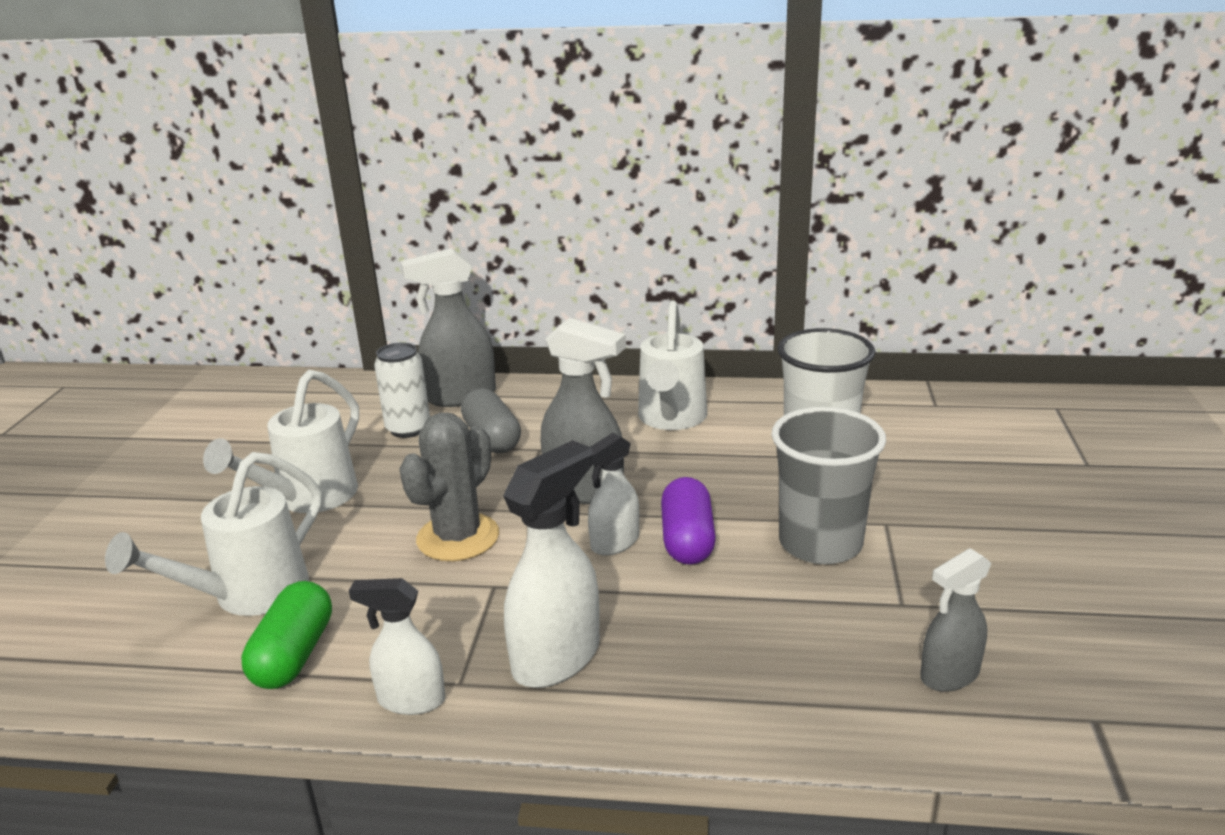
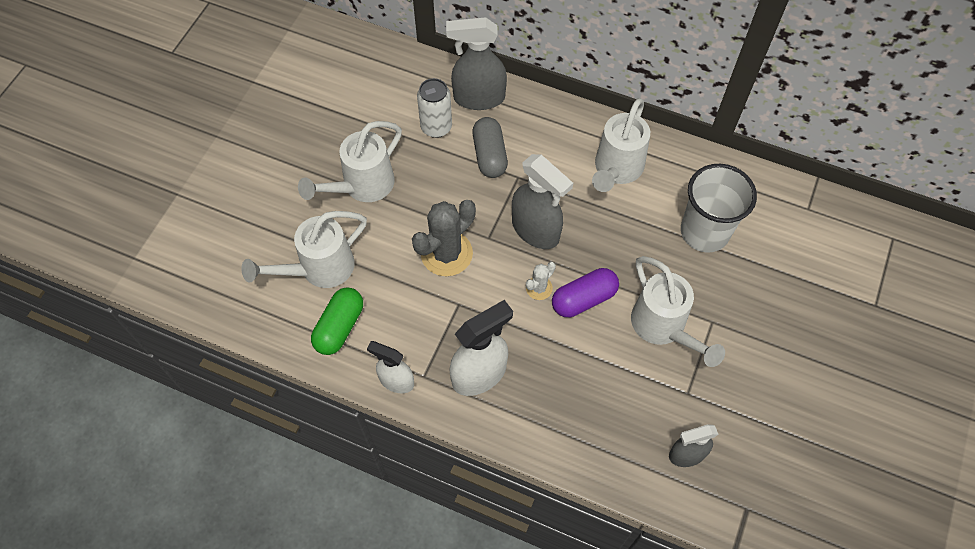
camera: 15 degrees right, 35 degrees up
white spray bottle [588,433,639,556] -> white cactus [526,262,556,300]
purple capsule [661,477,716,565] -> purple capsule turned 45 degrees clockwise [552,268,619,317]
grey cup [772,407,886,564] -> white watering can [631,256,725,367]

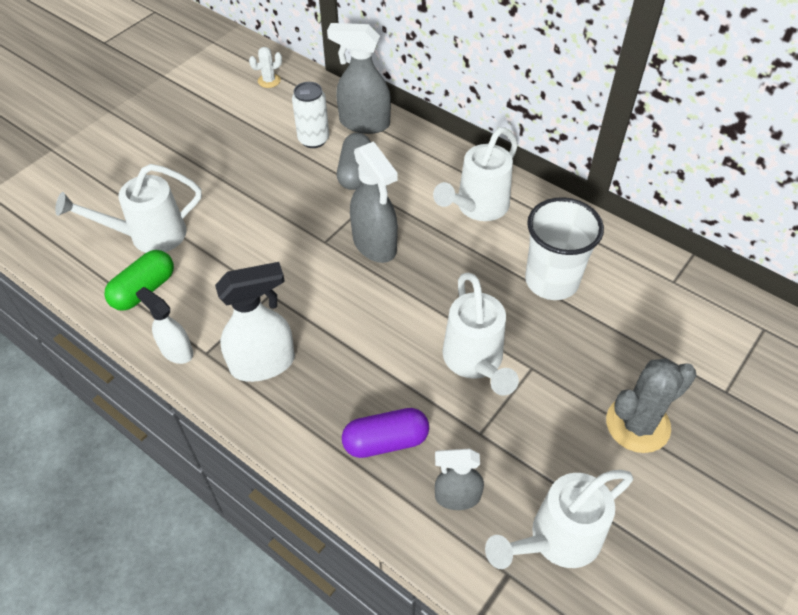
camera: 15 degrees right, 10 degrees down
white watering can [298,121,402,202] -> white watering can moved to [485,470,633,569]
grey cactus [412,200,476,276] -> grey cactus moved to [606,358,696,453]
white cactus [526,262,556,300] -> white cactus moved to [249,47,282,88]
purple capsule [552,268,619,317] -> purple capsule moved to [342,408,429,458]

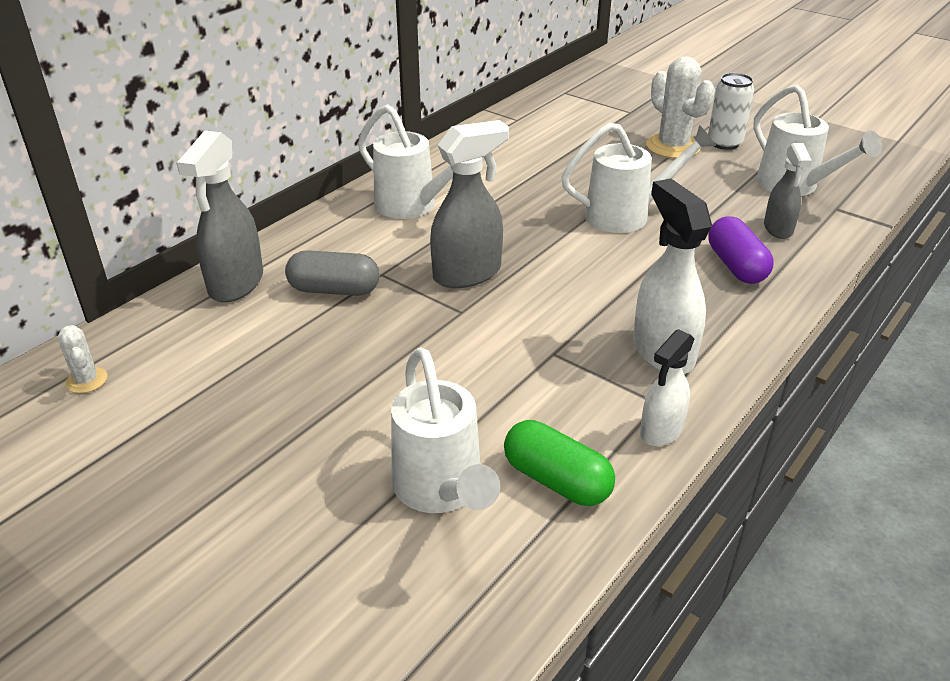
camera: 90 degrees left, 15 degrees down
white can [292,82,329,148] -> white can moved to [708,73,754,150]
white cup [525,197,604,300] -> none
grey cactus [606,358,696,453] -> white cactus [646,56,715,159]

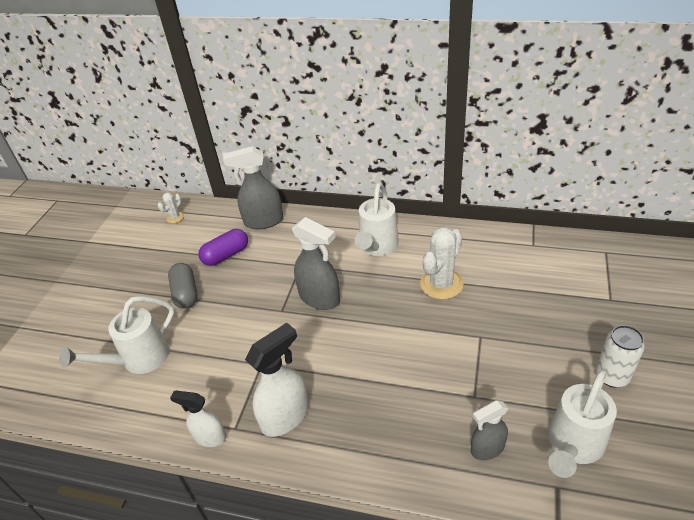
camera: 70 degrees right, 5 degrees up
grey capsule [285,250,380,296] -> grey capsule moved to [168,263,197,309]
green capsule [504,420,615,506] -> none
white watering can [561,122,716,233] -> none
white cactus [646,56,715,159] -> white cactus moved to [420,227,463,300]
purple capsule [708,216,773,284] -> purple capsule moved to [198,229,248,266]

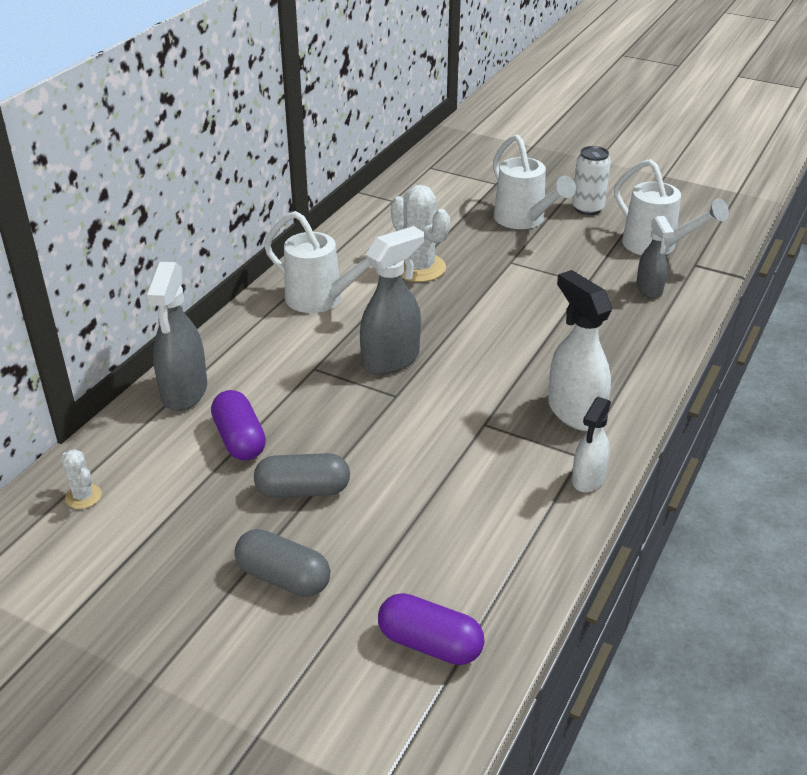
camera: 80 degrees left, 5 degrees down
white watering can [59,296,174,374] -> white watering can moved to [493,134,576,229]
none -> grey capsule [234,529,330,597]
none -> purple capsule [378,593,484,665]

